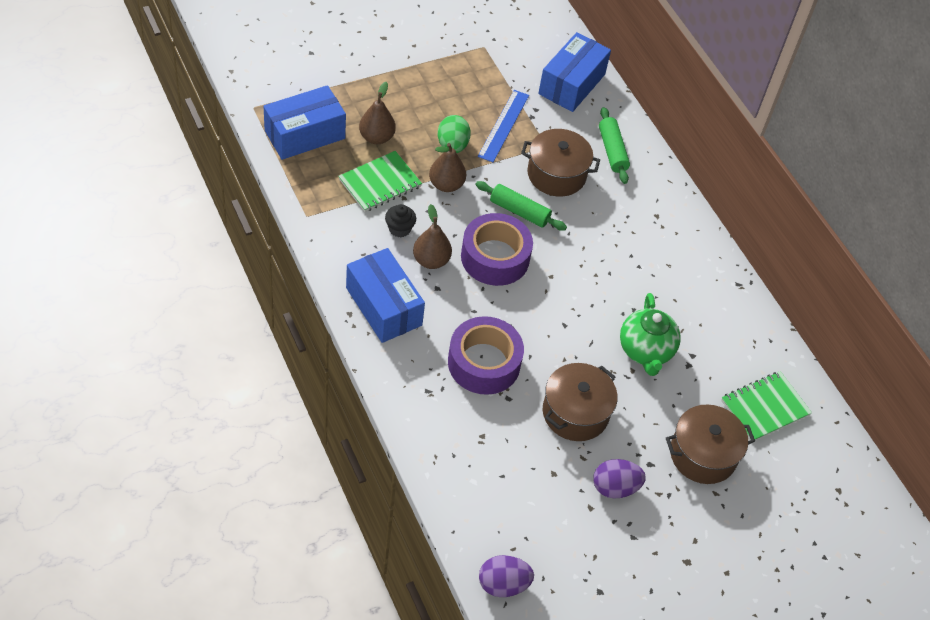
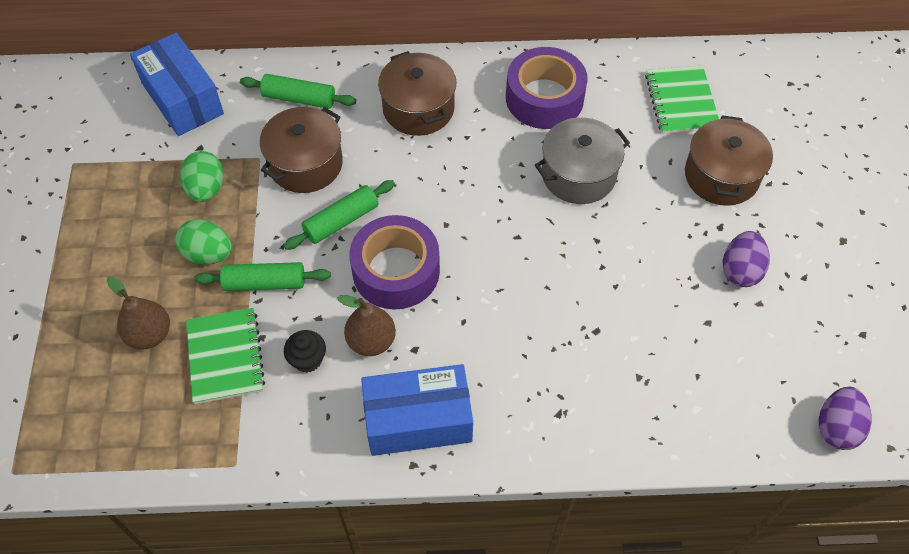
camera: 60 degrees left, 5 degrees up
blue box [263,85,346,160] -> none
brown pear [429,143,466,192] -> green rolling pin [194,262,331,291]
purple tape [448,316,524,395] -> purple tape moved to [506,47,588,129]
blue ruler [478,90,529,162] -> green egg [180,151,224,202]
brown pot [543,363,617,441] -> brown pot moved to [378,51,457,136]
green teapot [620,293,681,376] -> grey pot [535,117,630,204]

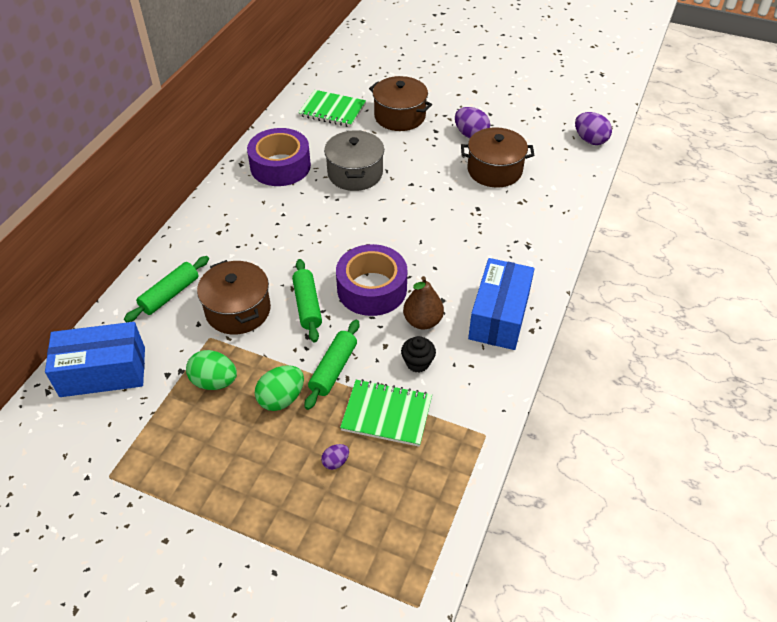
camera: 65 degrees left, 10 degrees down
brown pear [107,276,170,350] -> purple egg [321,444,349,470]
brown pot [378,51,457,136] -> brown pot moved to [461,127,535,188]

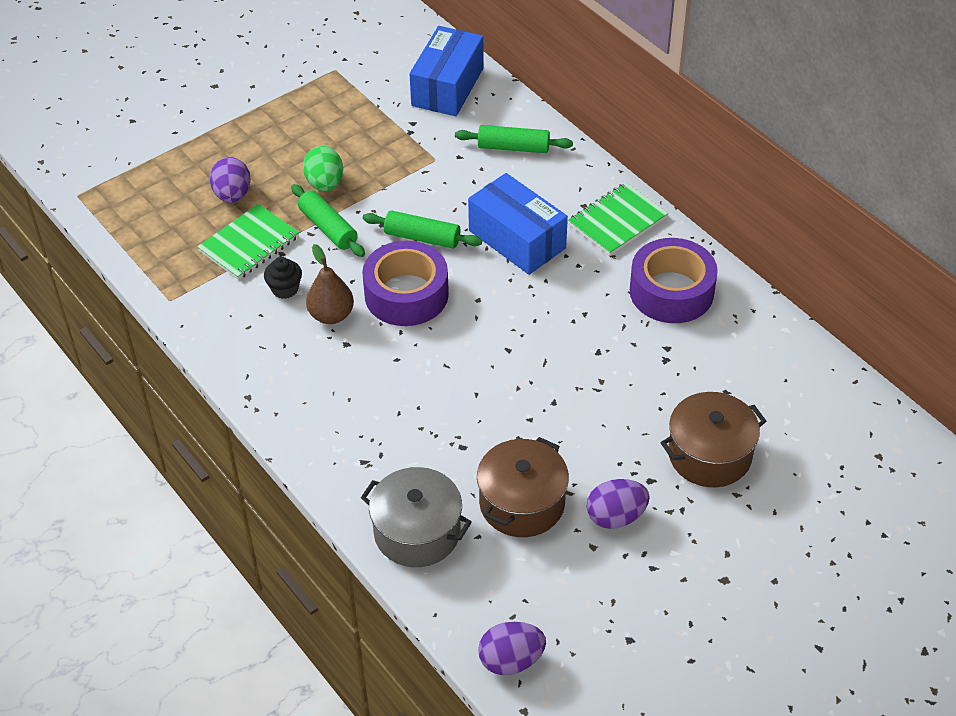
camera: 120 degrees right, 0 degrees up
green rolling pin [124,256,209,323] -> green rolling pin turned 60 degrees counterclockwise [455,125,573,153]
green egg [186,350,237,390] -> none
brown pot [197,260,271,335] -> none
green notebook [298,90,366,127] -> green notebook moved to [568,182,668,256]
purple egg [321,444,349,470] -> purple egg [210,157,251,203], size x1.87
grey pot [324,130,384,191] -> grey pot moved to [361,467,472,567]
blue box [468,258,534,350] -> blue box moved to [468,173,568,275]

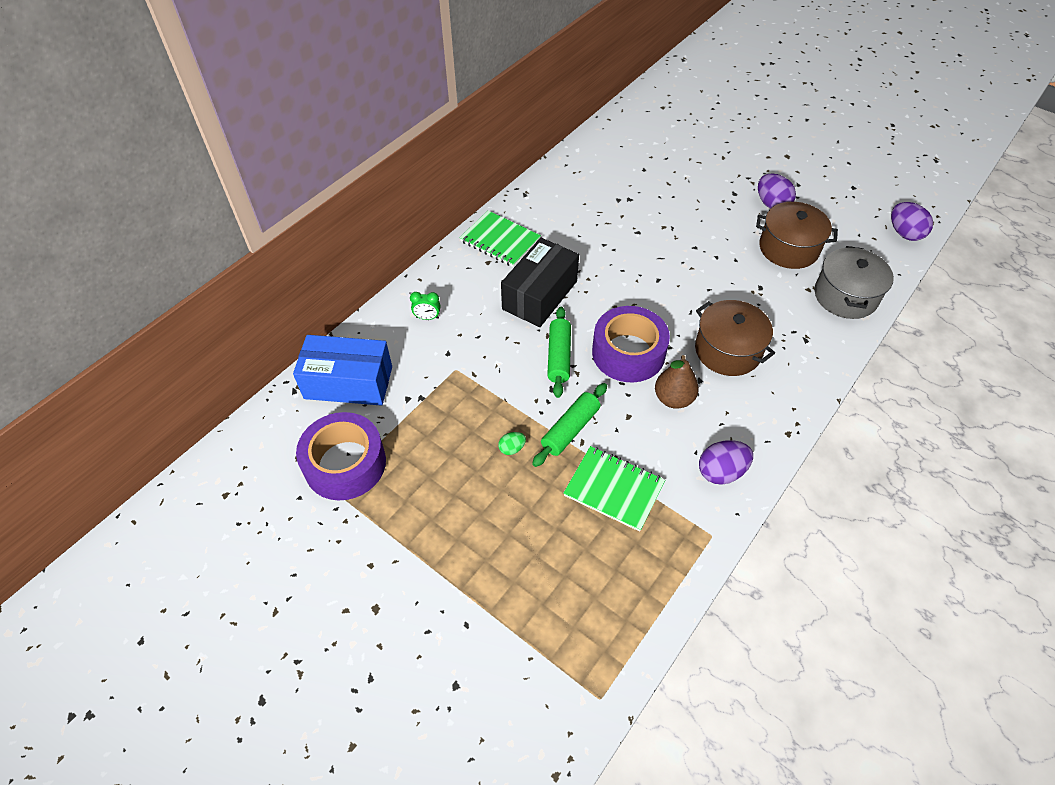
camera: 105 degrees left, 5 degrees up
purple egg [210,157,251,203] -> purple egg moved to [699,440,753,485]
black cupcake [264,257,302,299] -> none
green egg [303,146,343,191] -> green egg [498,432,526,455], size x0.53
green rolling pin [455,125,573,153] -> green clock [410,292,440,320]
blue box [468,173,568,275] -> black box [501,238,579,327]
purple tape [630,238,718,323] -> purple tape moved to [296,412,386,500]
brown pot [660,392,766,487] -> brown pot moved to [695,300,775,376]

